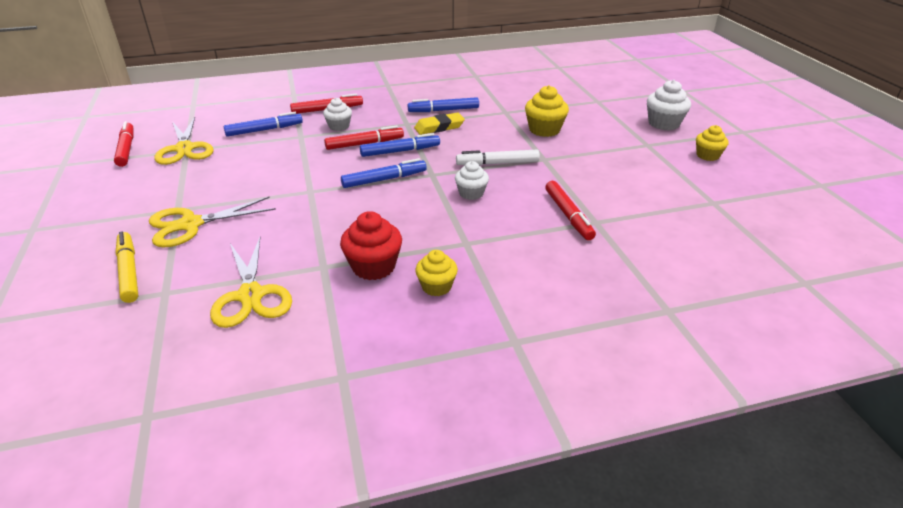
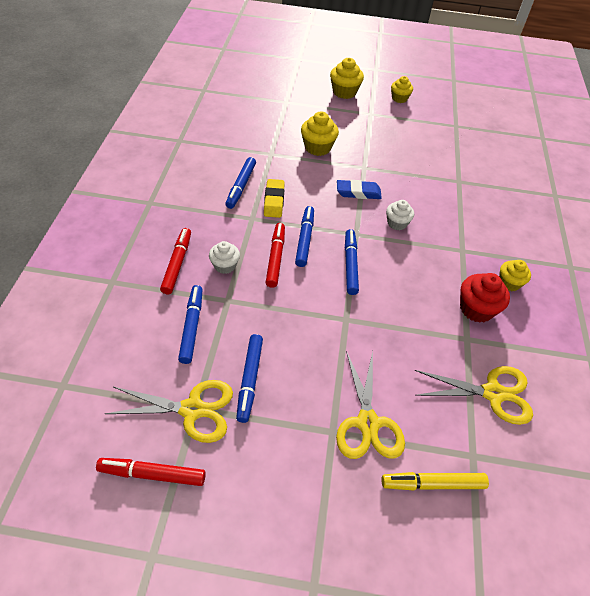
camera: 70 degrees left, 15 degrees up
white marker [456,150,540,166] -> blue eraser [337,180,382,199]
red marker [545,181,596,240] -> none
white cupcake [647,80,691,130] -> yellow cupcake [330,58,364,99]
none -> blue marker [236,334,263,423]

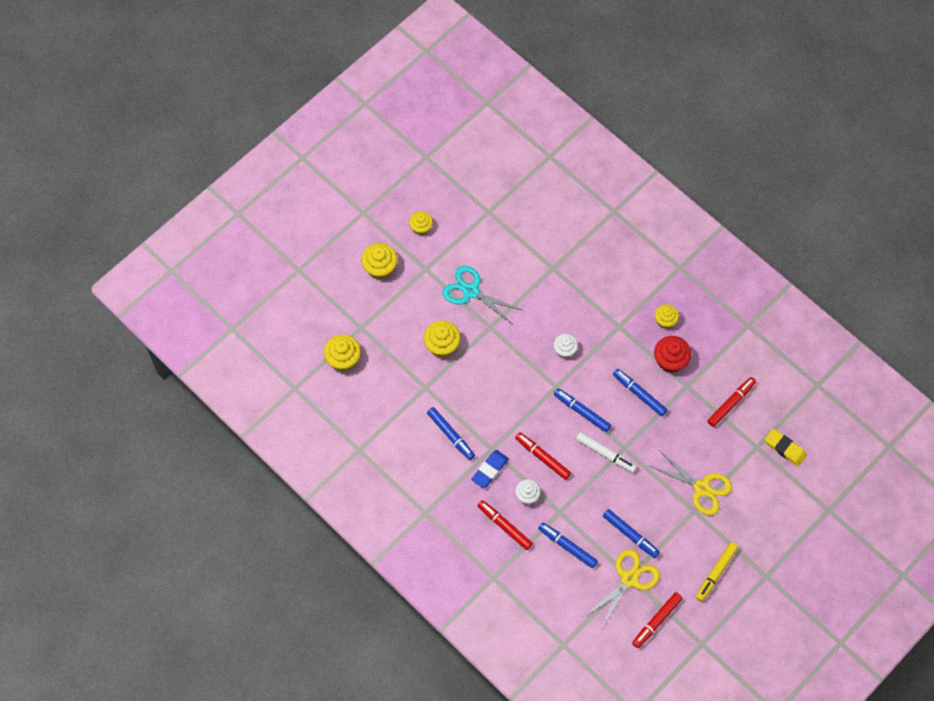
camera: 50 degrees left, 15 degrees up
yellow eraser [264,179,285,218] -> yellow eraser moved to [765,429,807,466]
blue marker [295,206,314,267] -> blue marker moved to [613,369,667,416]
blue eraser [337,180,382,199] -> blue eraser moved to [471,450,509,488]
yellow marker [381,472,489,490] -> yellow marker moved to [696,542,738,602]
yellow scissors [414,366,533,425] -> red marker [707,377,756,427]
none -> yellow cupcake [324,334,361,371]
none -> turquoise scissors [443,266,522,325]
none -> white marker [576,432,637,473]

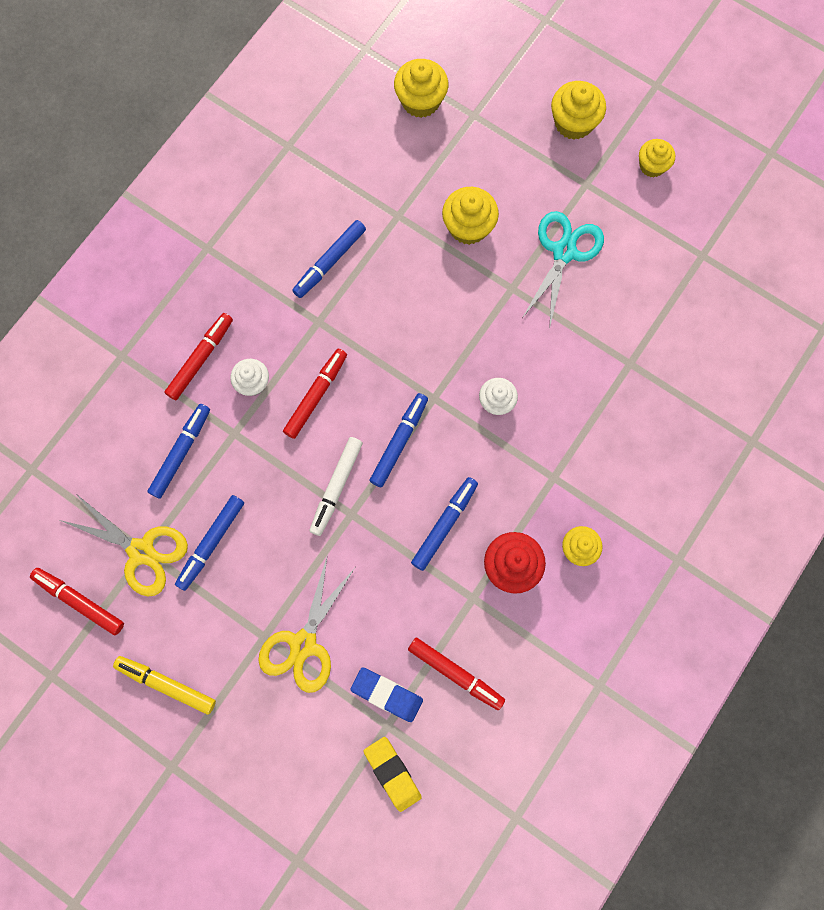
camera: 80 degrees right, 10 degrees up
blue eraser [471,450,509,488] -> blue eraser moved to [350,667,423,722]
yellow eraser [765,429,807,466] -> yellow eraser turned 60 degrees counterclockwise [363,737,422,812]

